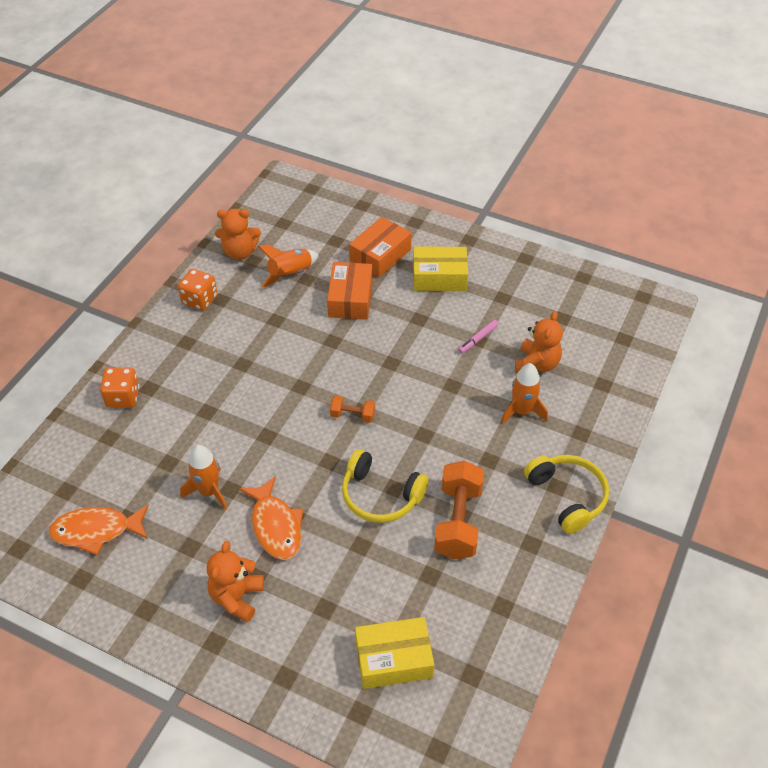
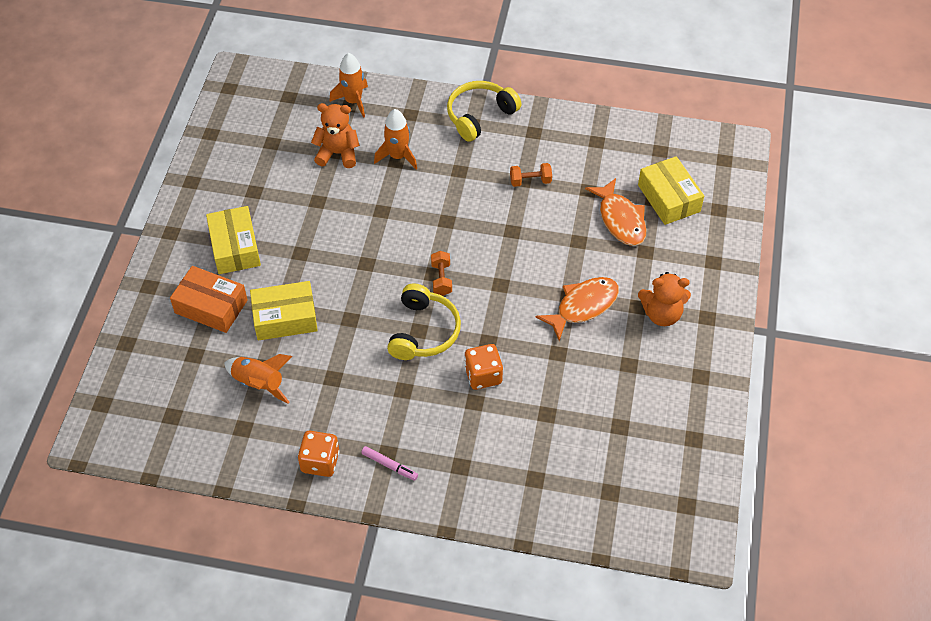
camera: 105 degrees left, 5 degrees up
orange fish [48,504,149,555] -> orange fish moved to [585,178,646,246]
orange dice [100,368,140,408] -> orange dice moved to [464,344,503,390]
orange rocket [180,445,227,510] -> orange rocket moved to [329,53,368,118]
orange teddy bear [215,209,261,260] -> none
orange box [327,262,373,320] -> yellow box [250,281,318,341]
yellow headphones [342,449,429,523] -> yellow headphones moved to [387,283,461,360]
orange dumbbell [434,461,484,560] -> orange dumbbell [510,163,552,187], size x0.51
pink marker [458,320,499,354] -> pink marker moved to [361,446,418,480]

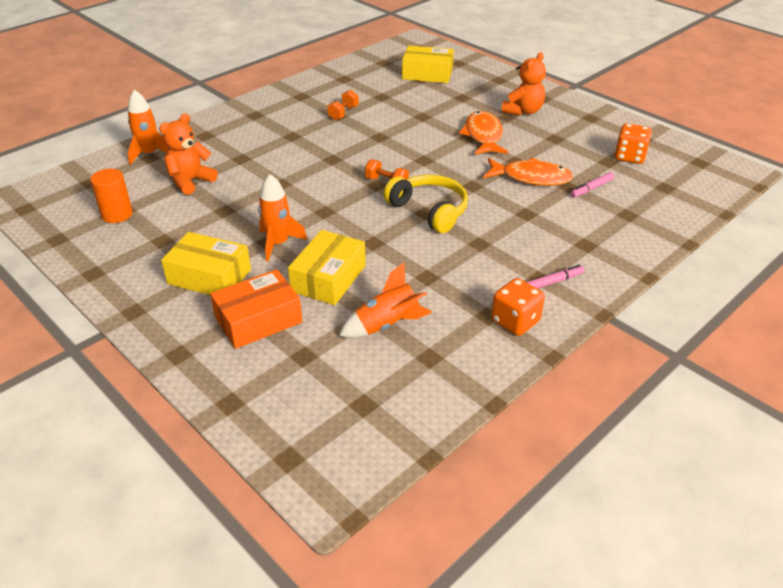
camera: 55 degrees left, 15 degrees down
orange rocket [374,109,417,169] -> orange rocket moved to [258,174,307,261]
yellow headphones [447,81,521,142] -> none
orange dice [464,344,503,390] -> orange dice moved to [615,123,652,164]
orange fish [585,178,646,246] -> orange fish moved to [483,158,573,186]
none -> orange cylinder [90,169,133,223]
none -> pink marker [571,172,614,197]

